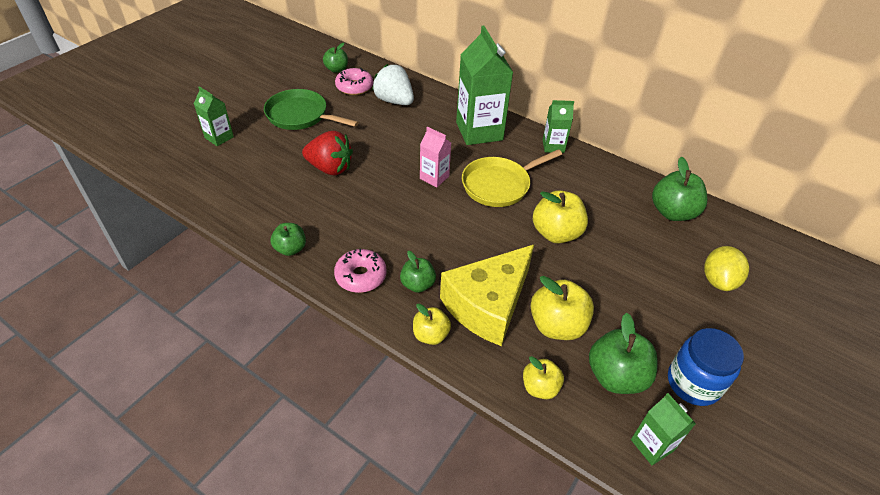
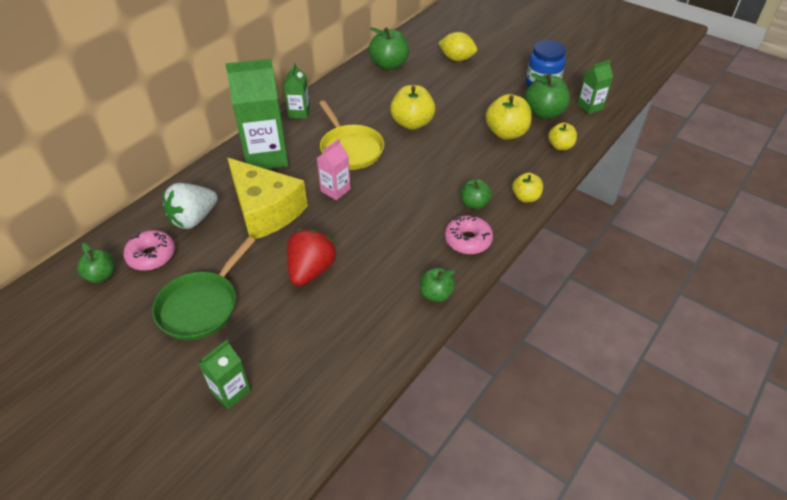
camera: 85 degrees left, 0 degrees up
yellow cheese [440,245,534,346] -> yellow cheese moved to [227,158,308,239]

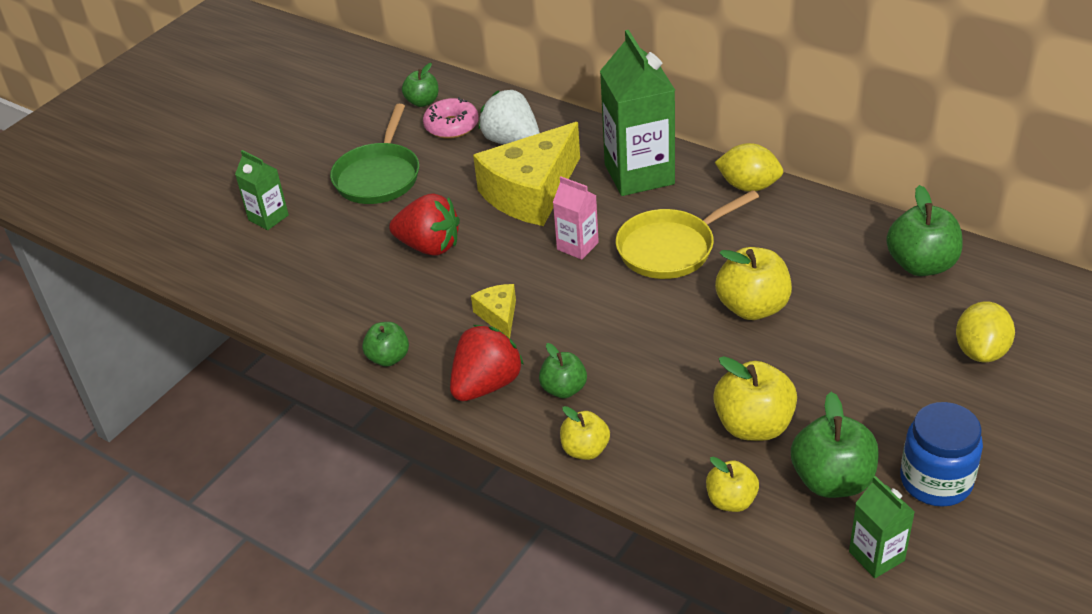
camera: 90 degrees right, 5 degrees down
green pan [152,237,255,340] -> green pan turned 105 degrees counterclockwise [330,104,419,204]
green carton [284,63,310,119] -> yellow lemon [715,143,783,192]
pink donut [445,215,493,254] -> red strawberry [450,325,524,401]
none -> yellow cheese [471,284,516,338]

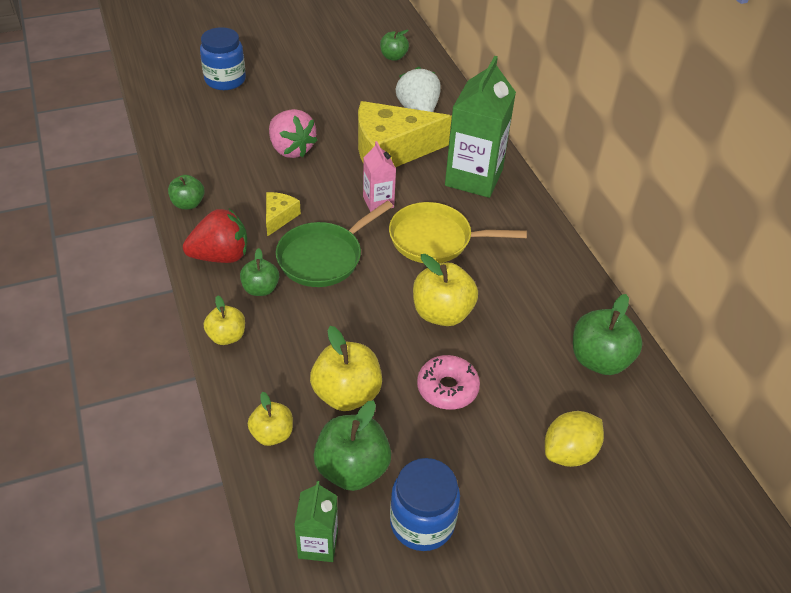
camera: 30 degrees right, 5 degrees up
green carton [235,150,289,230] -> blue jar [200,27,246,90]
green pan [330,104,419,204] -> green pan moved to [276,201,393,287]
red strawberry [389,193,460,256] -> pink strawberry [269,109,318,158]
pink donut [423,97,479,139] -> pink donut moved to [417,355,480,410]
yellow lemon [715,143,783,192] -> none

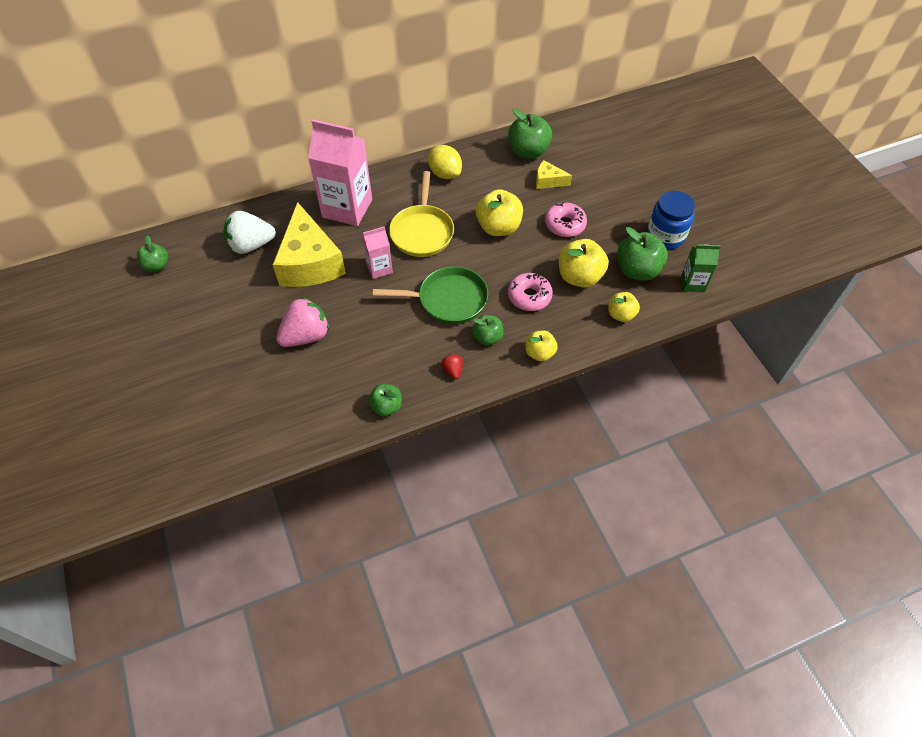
camera: 90 degrees left, 10 degrees up
red strawberry [183,209,247,263] -> red strawberry [441,354,463,379], size x0.47
blue jar [200,27,246,90] -> none
yellow cheese [266,192,301,237] -> yellow cheese moved to [536,160,572,189]
green pan [276,201,393,287] -> green pan turned 45 degrees counterclockwise [373,266,488,324]
green carton [445,56,516,198] -> pink carton [308,119,372,226]
yellow lemon [545,411,604,467] -> yellow lemon moved to [428,145,462,179]
none -> pink donut [508,273,553,311]

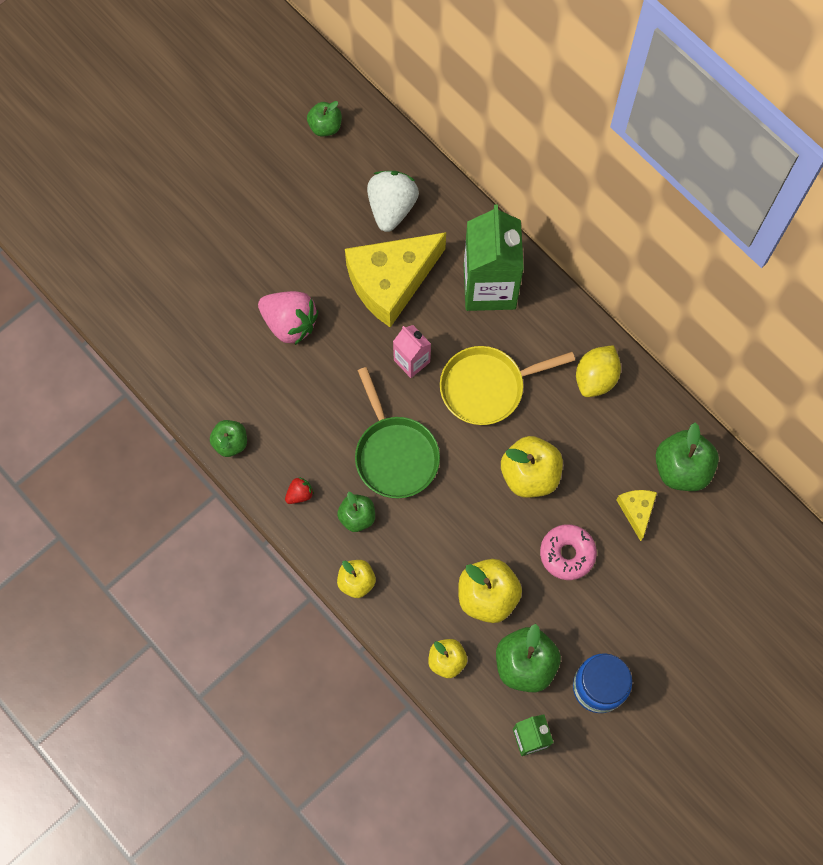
camera: 70 degrees right, 15 degrees up
white strawberry [223,211,276,254] -> white strawberry turned 45 degrees clockwise [367,171,419,232]
pink carton [308,119,372,226] -> green carton [464,204,524,311]
pink donut [508,273,553,311] -> none

